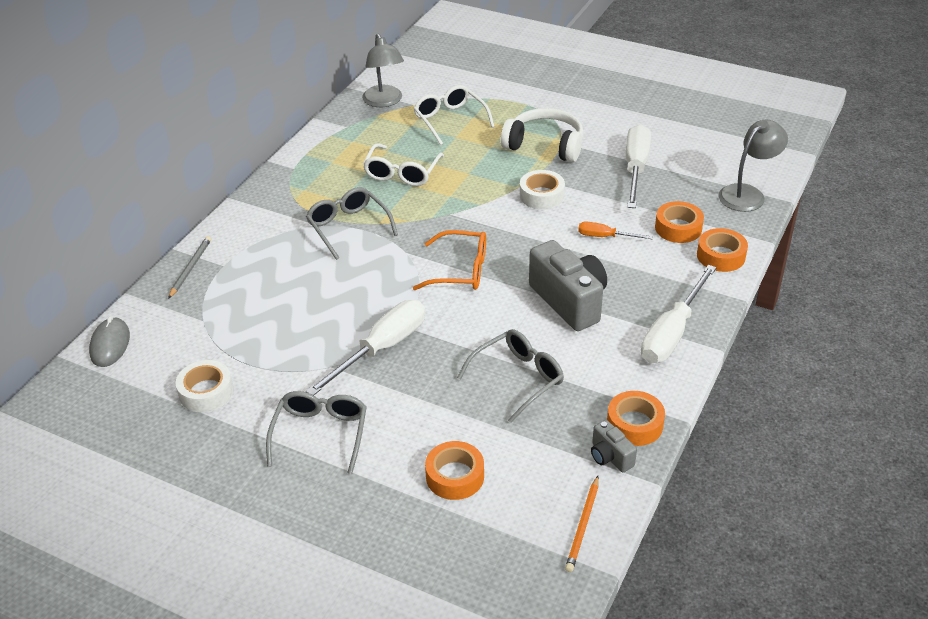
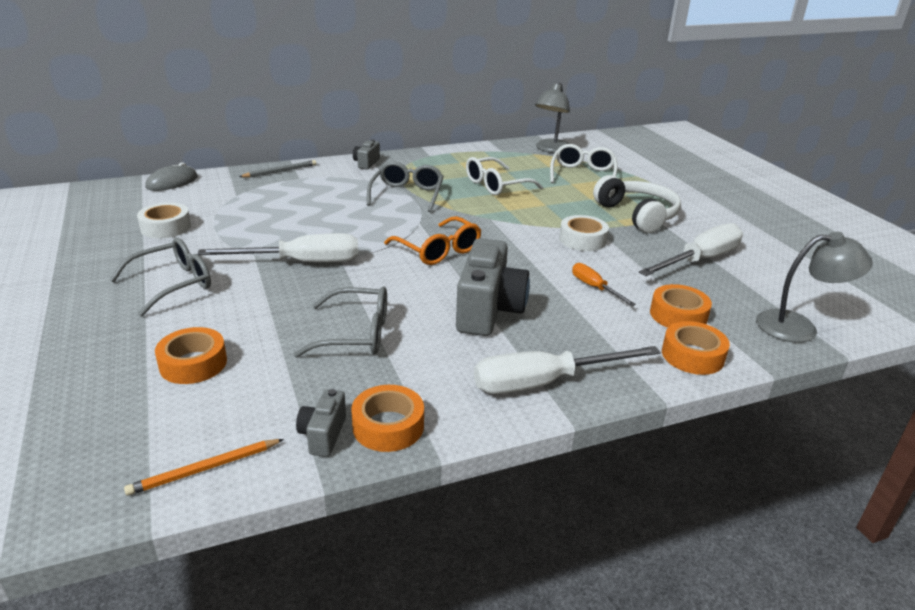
camera: 40 degrees right, 10 degrees down
none -> grey camera [353,140,380,170]

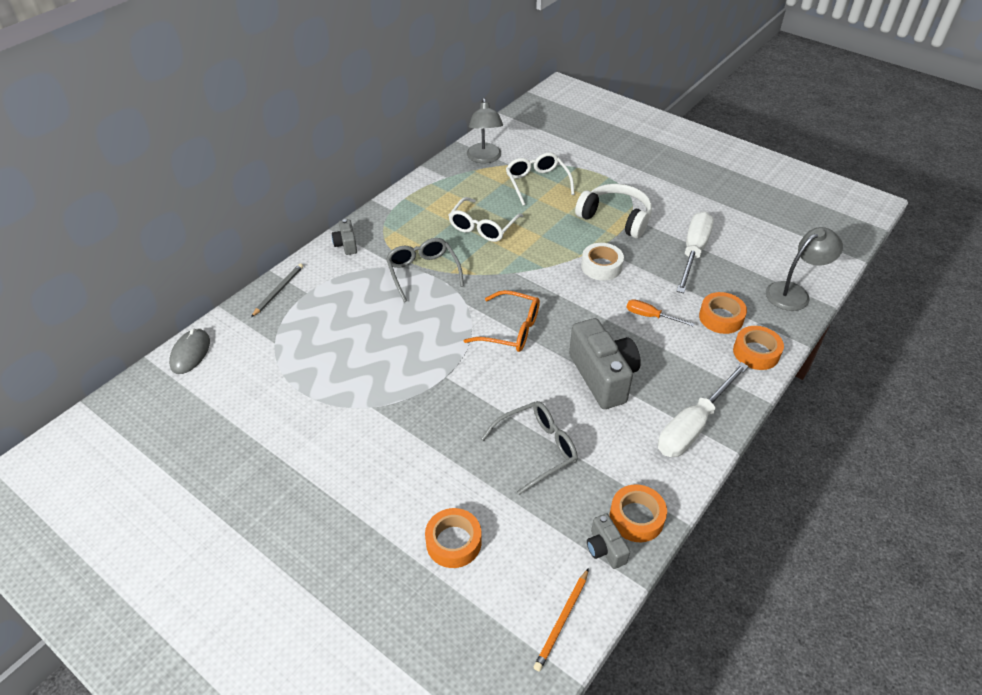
camera: 30 degrees left, 15 degrees up
grey glasses [110,238,211,317] -> none
white tape [137,202,191,238] -> none
white screwdriver [198,233,358,263] -> none

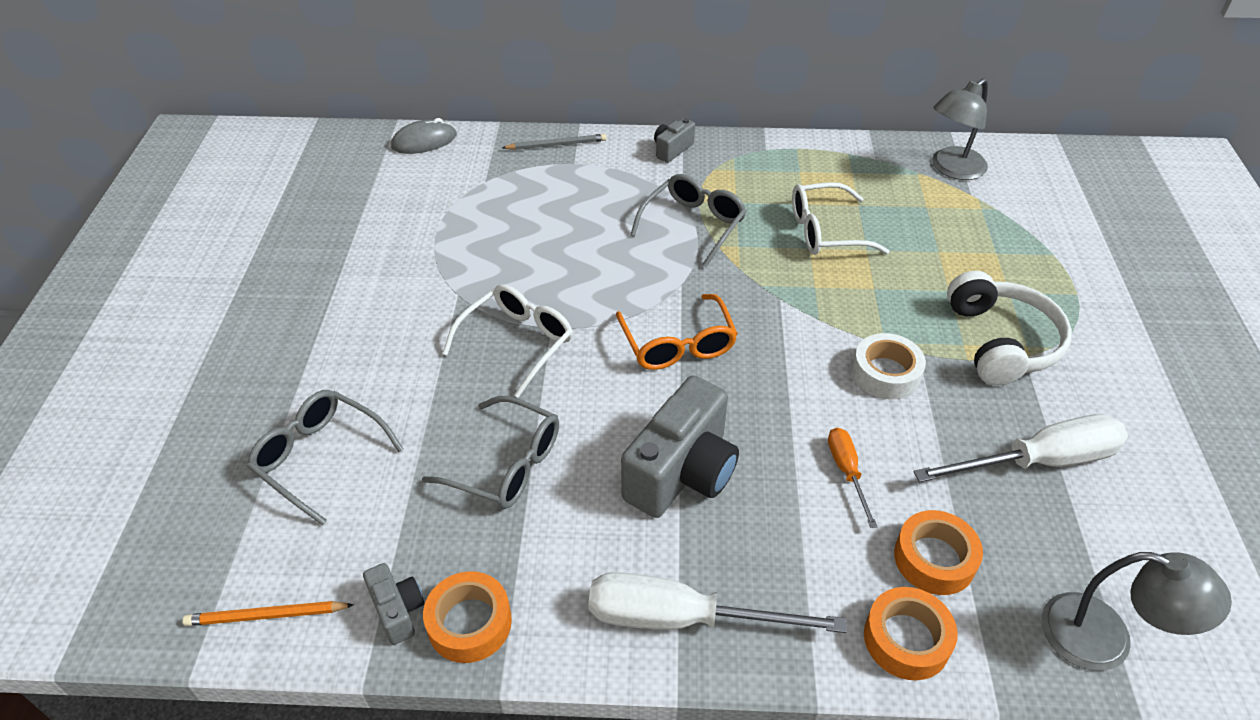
camera: 55 degrees right, 0 degrees up
orange tape [425,508,482,568] -> grey glasses [247,390,403,525]
white glasses [506,152,575,206] -> white glasses moved to [442,284,573,398]
grey camera [587,513,630,569] -> grey camera turned 120 degrees clockwise [363,563,424,645]

